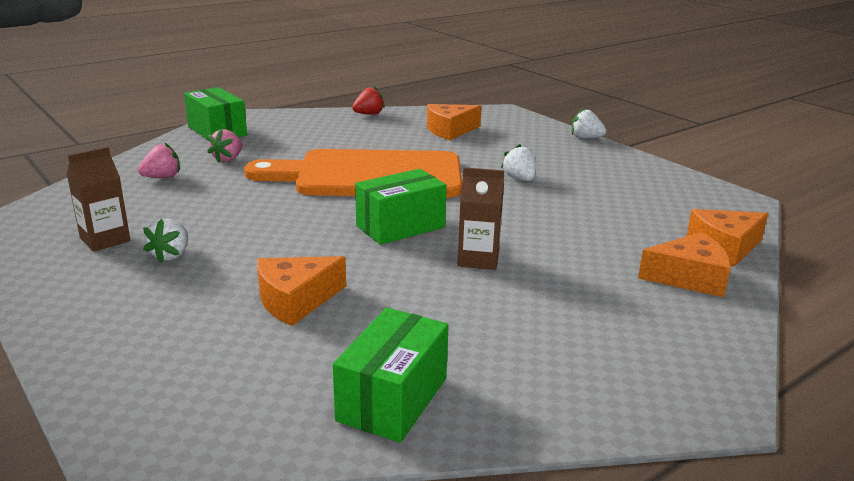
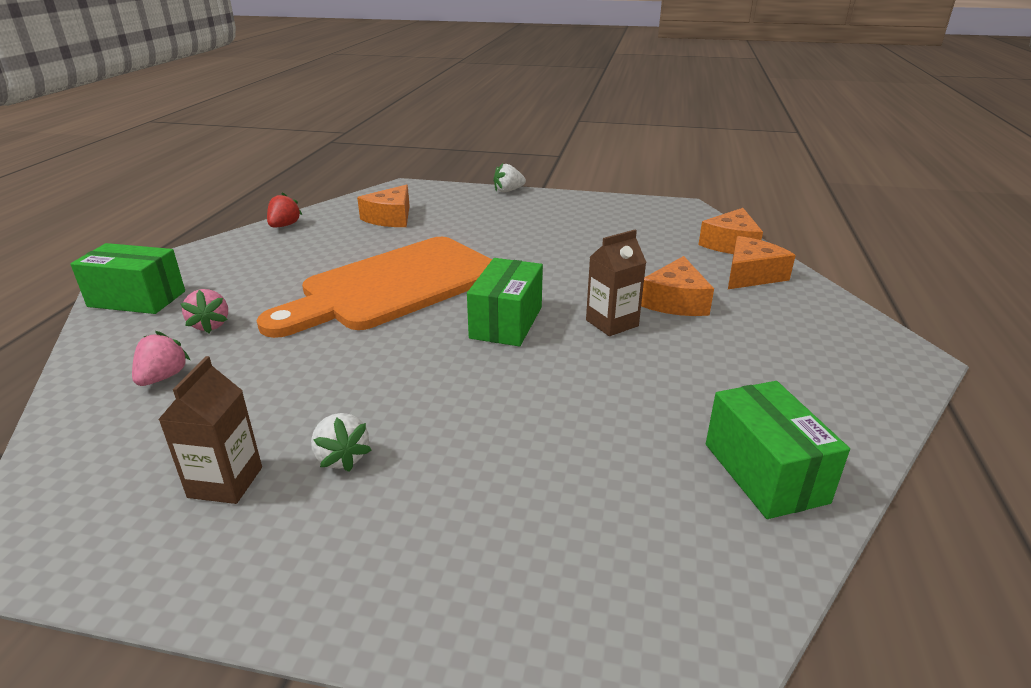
camera: 40 degrees left, 5 degrees up
orange cheese [257,256,346,326] -> orange cheese moved to [641,256,714,316]
white strawberry [501,144,536,181] -> none

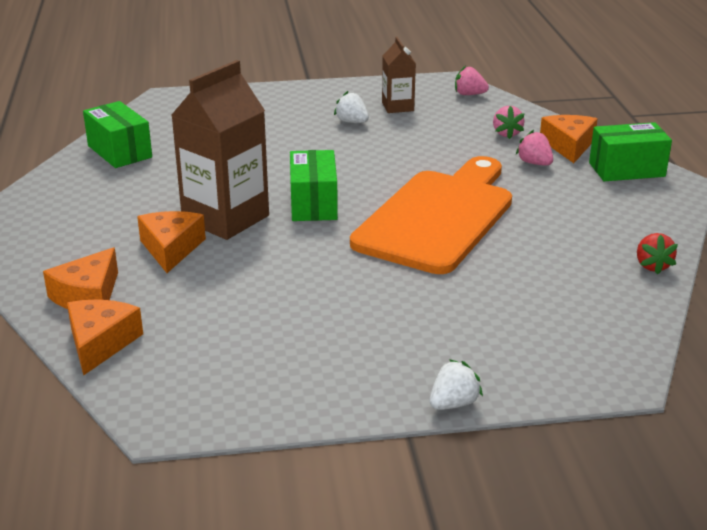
camera: 160 degrees right, 0 degrees up
orange cheese [357,184,410,227] -> orange cheese moved to [540,115,597,163]
brown carton [586,230,647,336] -> brown carton [171,60,269,240], size x1.88
none -> pink strawberry [455,66,489,95]

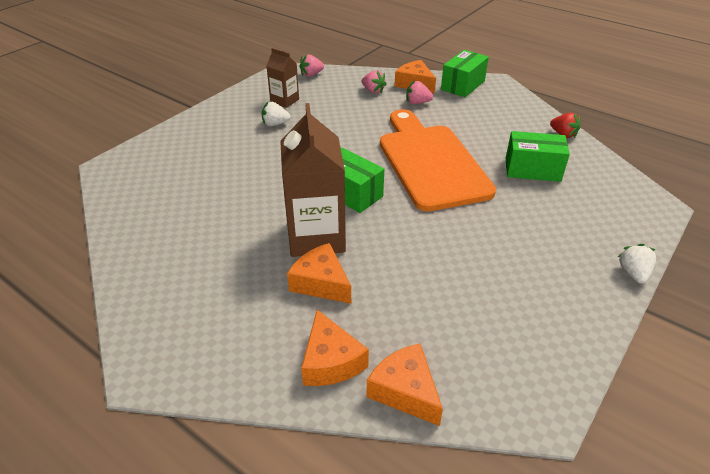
camera: 45 degrees left, 10 degrees up
green box [83,101,152,168] -> green box moved to [506,131,570,182]

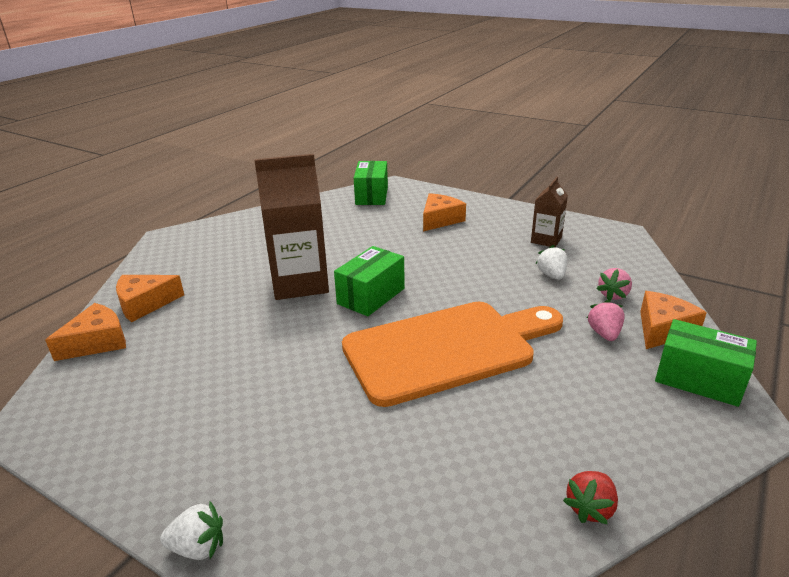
camera: 85 degrees right, 10 degrees down
white strawberry [262,102,291,126] -> white strawberry moved to [535,245,567,280]
orange cheese [287,243,351,304] -> orange cheese moved to [423,193,466,231]
pink strawberry [299,54,324,77] -> none
green box [506,131,570,182] -> green box moved to [354,161,388,205]

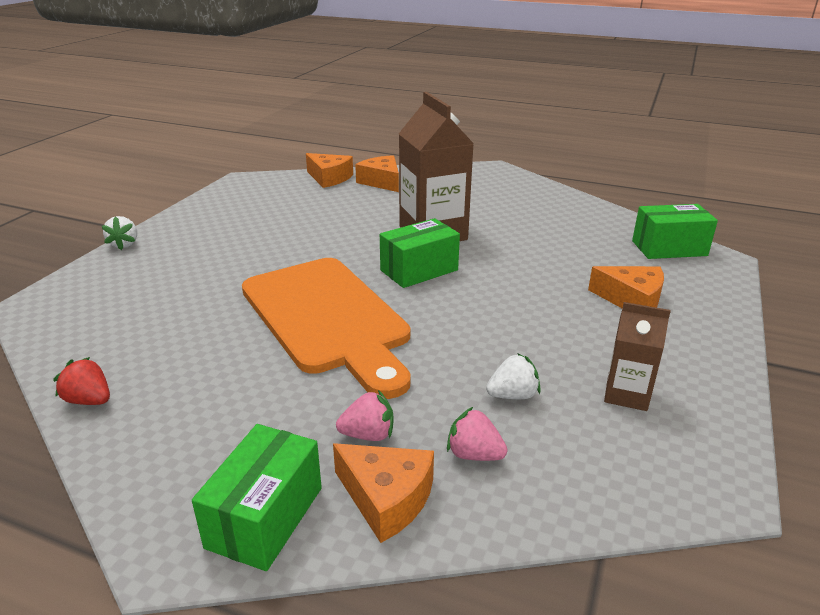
camera: 80 degrees right, 0 degrees up
green box [334,246,405,316] -> green box turned 60 degrees counterclockwise [380,218,460,288]

